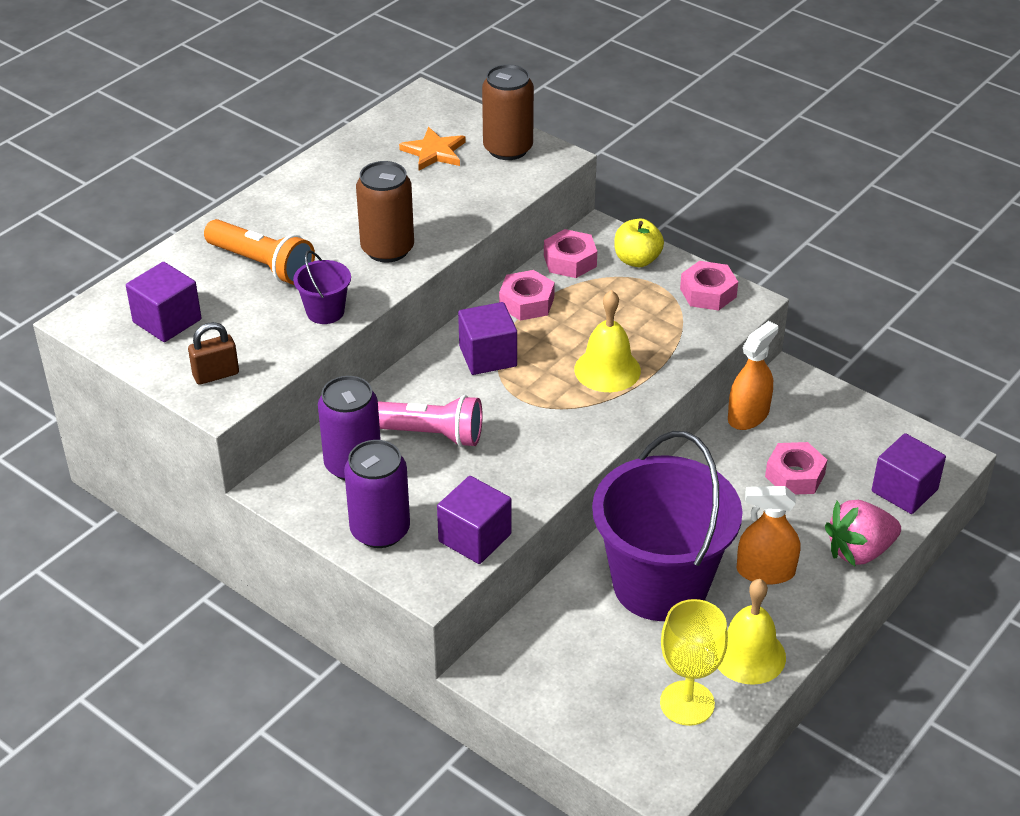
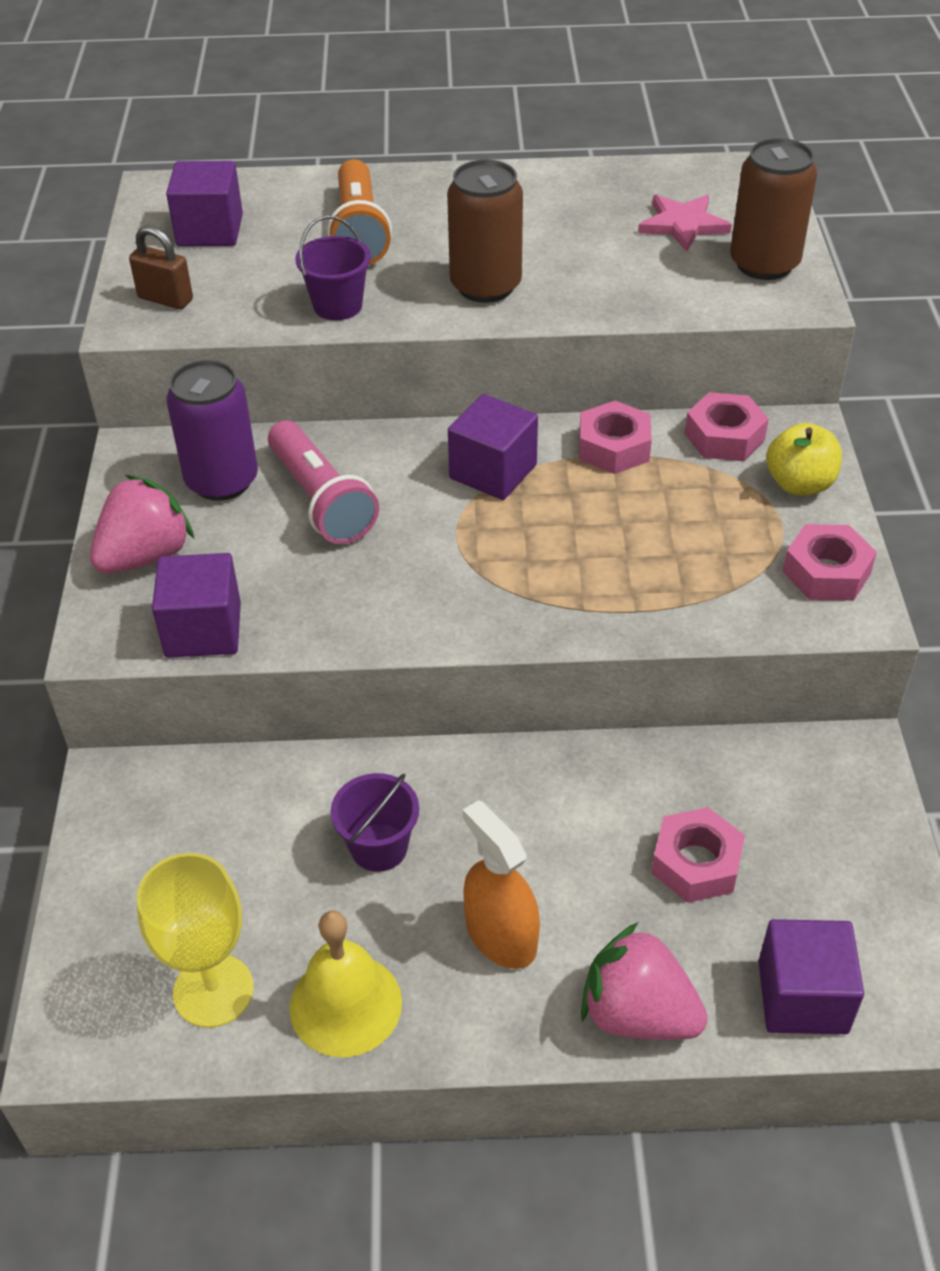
camera: 50 degrees right, 5 degrees up
purple can [344,440,410,548] -> pink strawberry [90,475,194,574]
orange star [399,127,466,171] -> pink star [638,195,732,252]
yellow bell [574,290,641,392] -> none
purple bucket [592,431,743,621] -> purple bucket [331,773,419,872], size x0.41
orange spray bottle [728,321,778,430] -> none

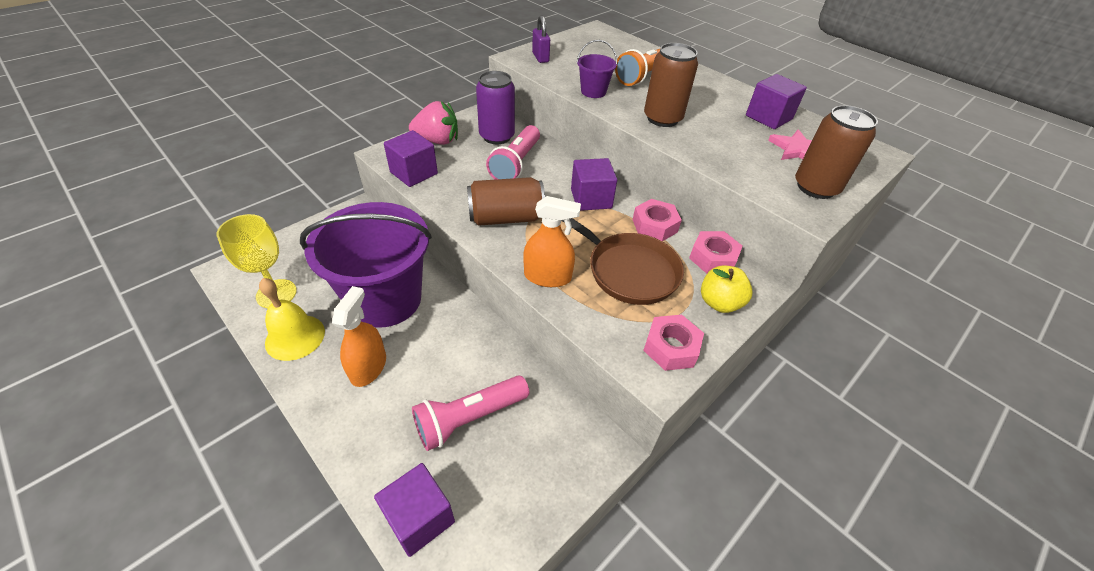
camera: 45 degrees right, 0 degrees up
brown padlock [129,225,193,309] -> purple padlock [532,15,550,63]
purple cube [166,161,243,246] -> purple cube moved to [746,74,807,129]
purple bucket [331,773,419,872] -> purple bucket [300,202,432,328], size x2.42
pink strawberry [581,922,708,1040] -> none
pink nut [651,807,745,903] -> pink flashlight [412,375,529,451]
none -> brown can [467,177,545,226]
none -> orange spray bottle [524,196,581,287]
none -> brown pan [561,218,684,305]

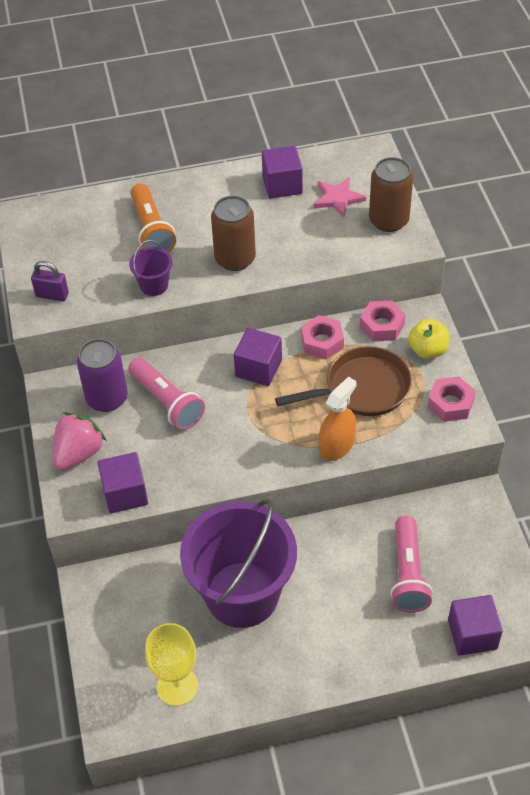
camera: 55 degrees left, 5 degrees up
yellow bell [259,278,325,361] -> none
orange spray bottle [332,286,386,387] -> none
brown can [467,177,545,226] -> none

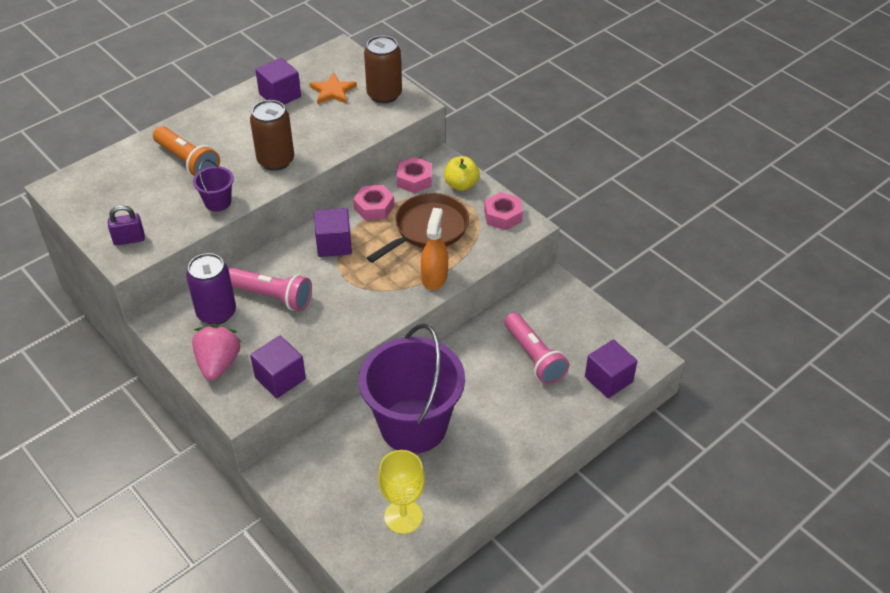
camera: 30 degrees left, 5 degrees down
pink star [314,177,366,218] -> orange star [309,73,357,104]

